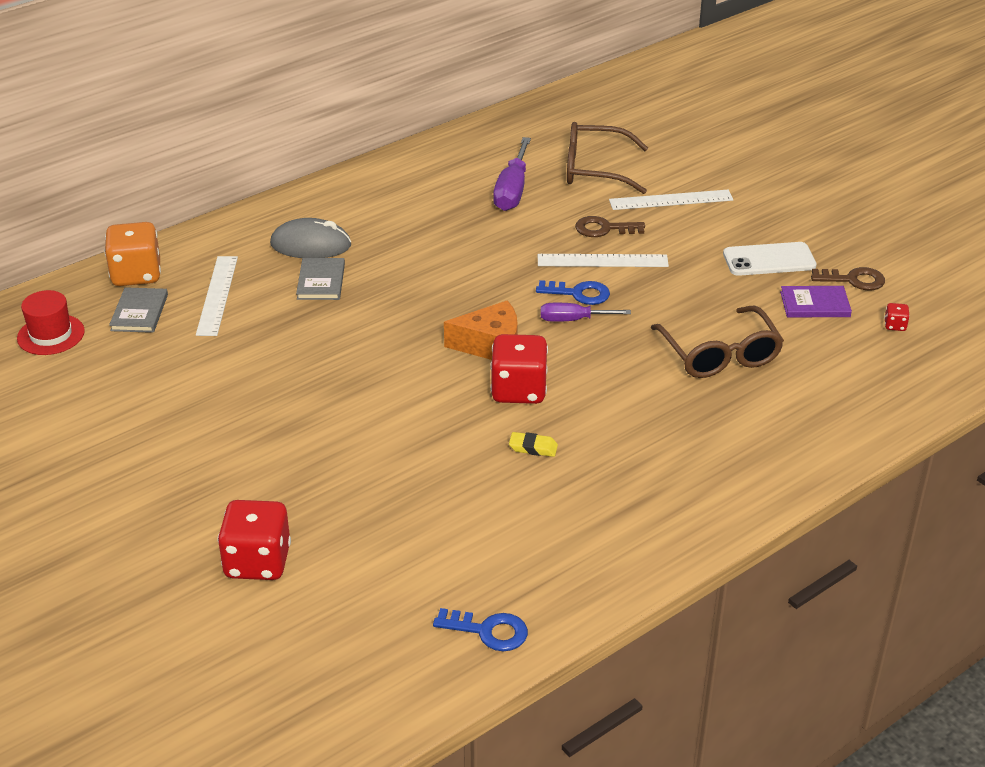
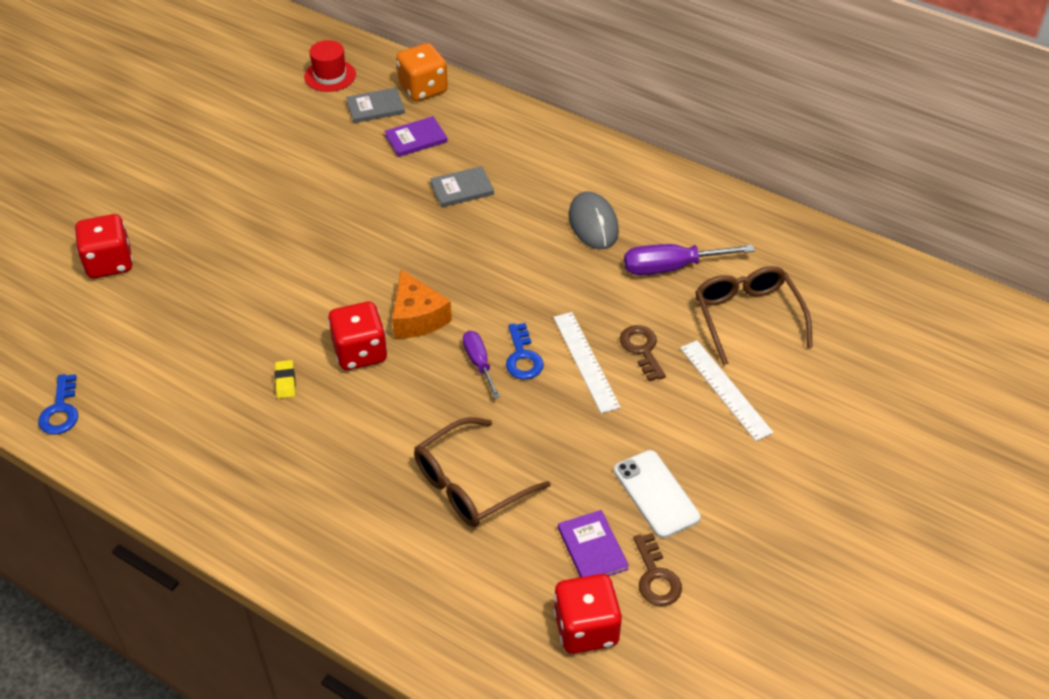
camera: 70 degrees right, 10 degrees up
white ruler [196,256,238,336] -> purple book [384,116,448,157]
grey mouse [270,218,352,258] -> grey mouse moved to [569,191,619,249]
red dice [884,303,910,331] -> red dice [553,574,622,654], size x2.38

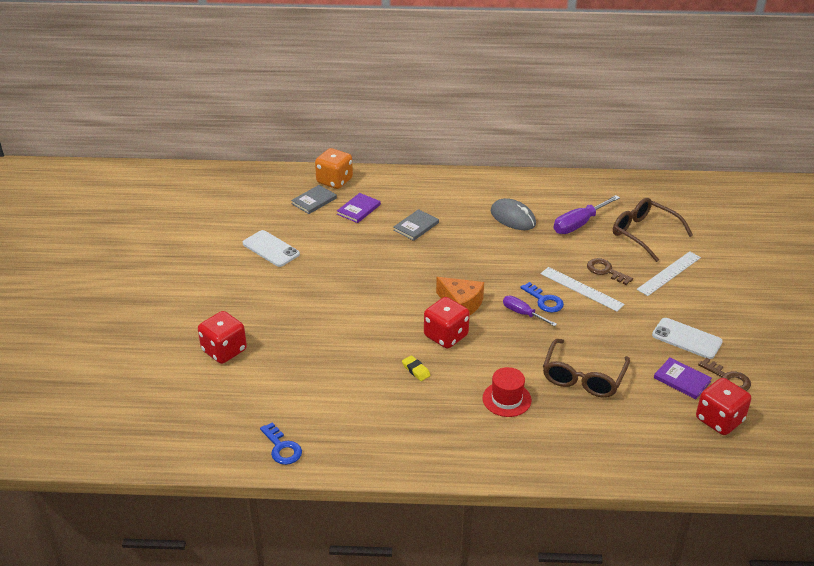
camera: 30 degrees left, 10 degrees down
red hat [304,40,356,92] -> red hat moved to [483,367,531,417]
white ruler [680,340,774,441] -> white ruler turned 75 degrees counterclockwise [637,251,701,296]
none -> white phone [243,230,300,267]

